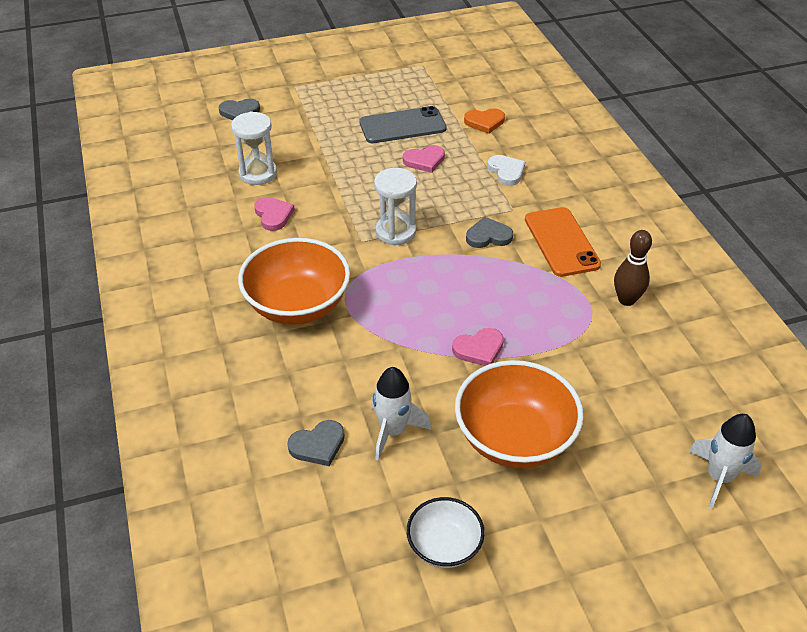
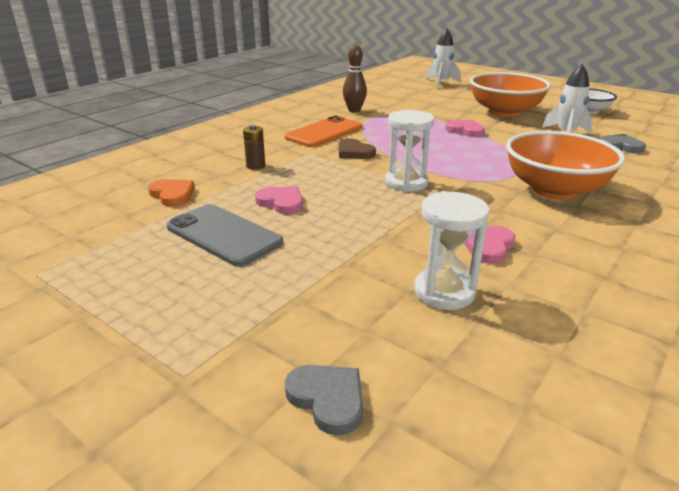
camera: 125 degrees left, 15 degrees down
grey heart [466,217,513,248] -> brown heart [338,138,376,159]
white heart [487,155,525,186] -> brown battery [243,125,265,170]

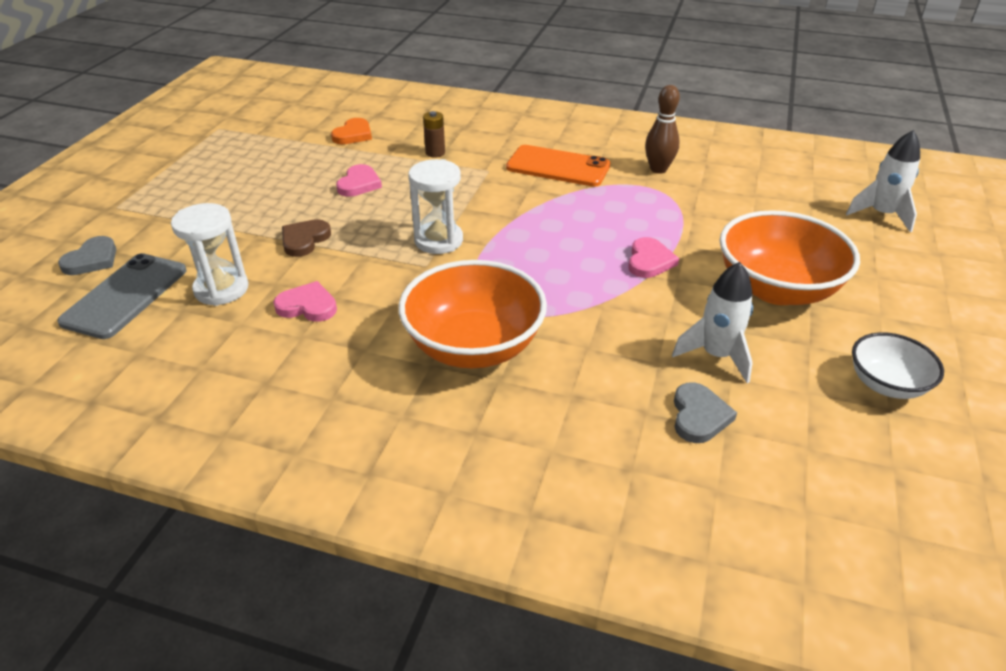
camera: 70 degrees right, 10 degrees up
grey phone [166,204,283,267] -> grey phone moved to [57,253,186,339]
brown heart [338,138,376,159] -> brown heart moved to [282,219,331,257]

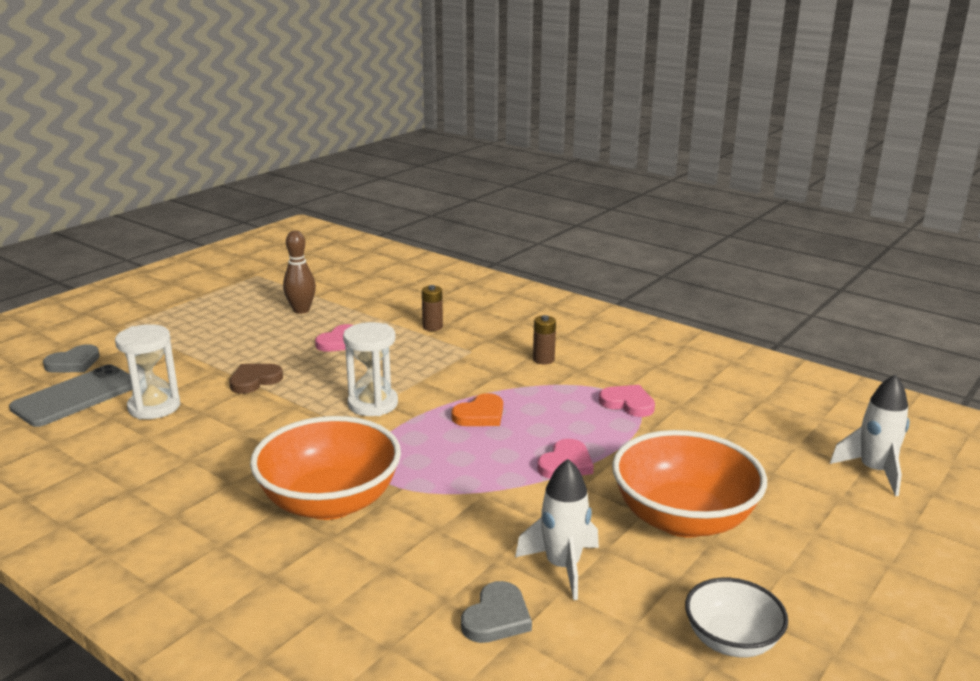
camera: 20 degrees right, 15 degrees down
pink heart [273,281,337,322] -> pink heart moved to [599,385,655,417]
orange heart [331,118,372,144] -> orange heart moved to [451,393,503,426]
orange phone [506,145,610,187] -> brown battery [533,315,556,364]
brown bowling pin [645,85,680,174] -> brown bowling pin moved to [283,231,316,314]

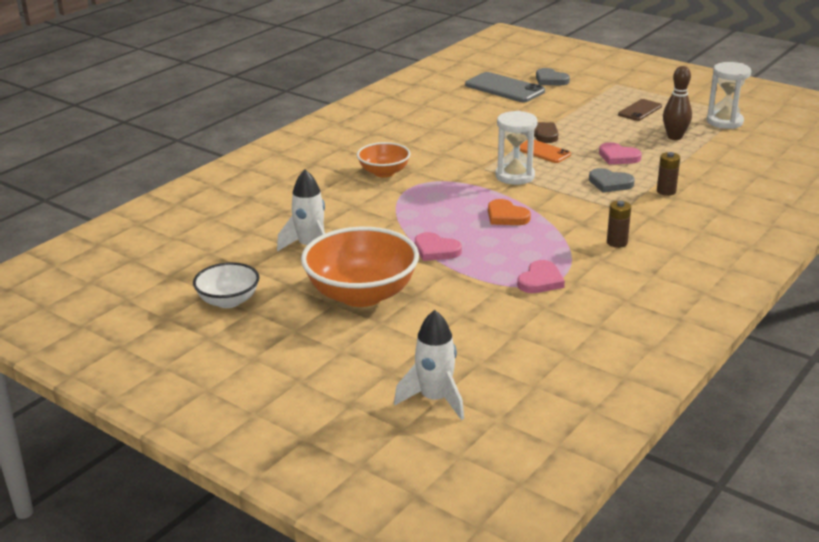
camera: 90 degrees right, 5 degrees up
white hourglass [115,324,180,419] -> white hourglass moved to [707,62,751,129]
orange bowl [250,416,401,520] -> orange bowl [357,142,410,177], size x0.56
grey heart [461,581,532,643] -> grey heart moved to [589,168,635,192]
none -> orange phone [520,140,571,163]
none -> brown phone [618,99,662,121]

